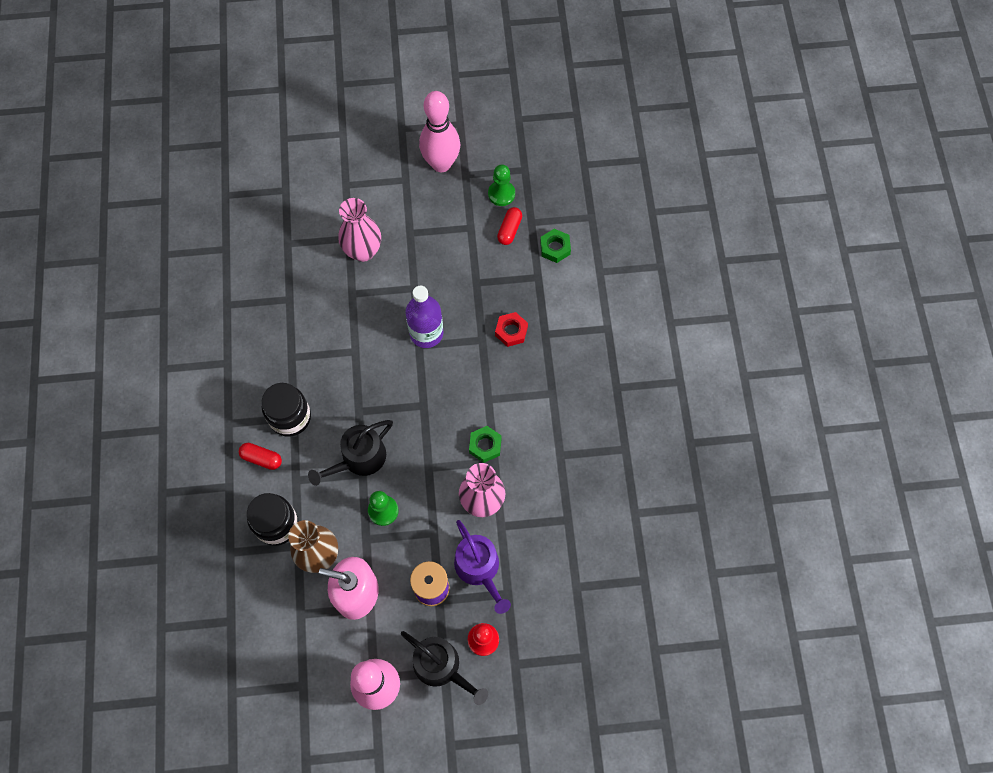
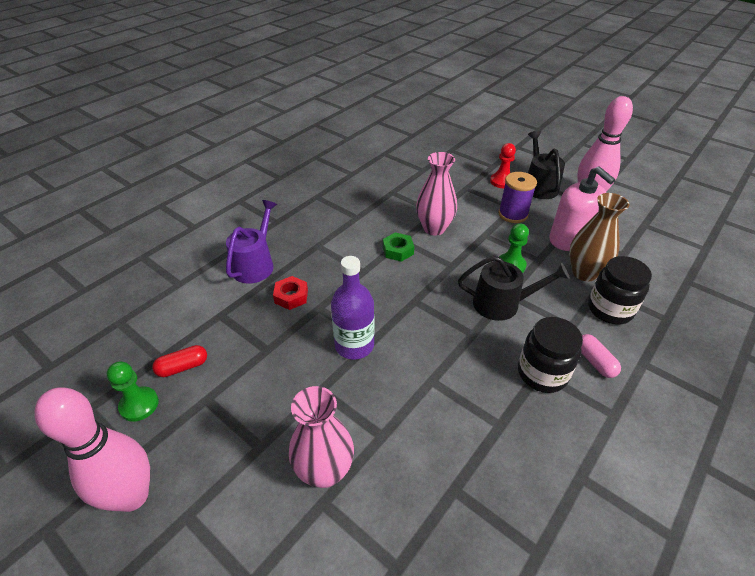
camera: 135 degrees left, 25 degrees down
red capsule [239,443,282,470] -> pink capsule [581,334,621,378]
purple watering can [454,520,511,614] -> purple watering can moved to [226,200,277,283]
green nut [540,229,571,263] -> none

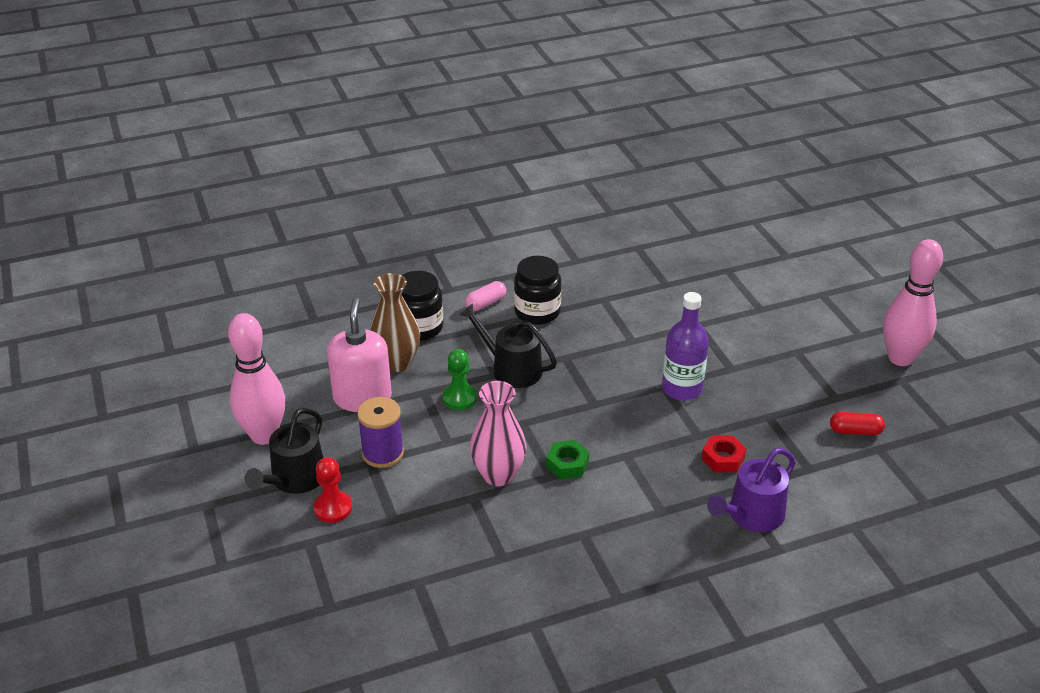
camera: 150 degrees left, 5 degrees down
green pawn [106,362,159,422] -> none
pink vase [289,386,354,488] -> none
pink capsule [581,334,621,378] -> pink capsule turned 45 degrees clockwise [465,281,506,311]

